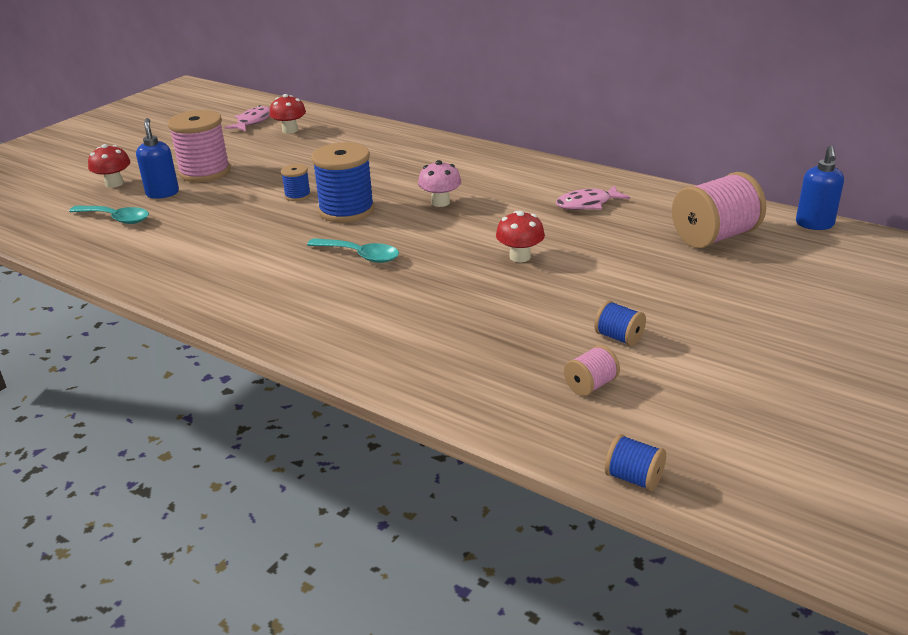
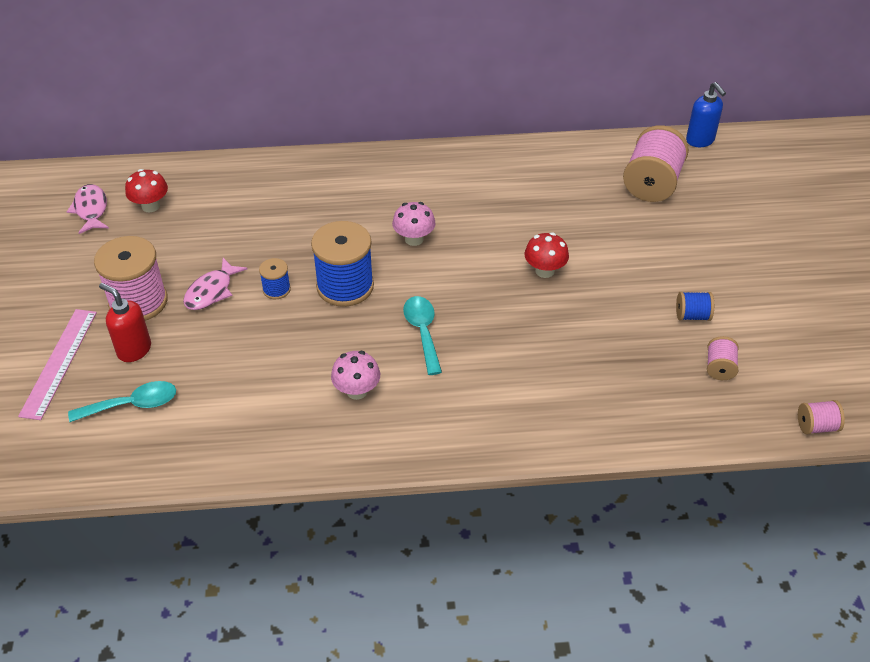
camera: 40 degrees left, 15 degrees up
red mushroom [88,144,130,188] -> pink ruler [18,309,97,420]
blue soap dispenser [136,118,179,199] -> red soap dispenser [99,283,151,362]
turquoise spoon [307,238,399,263] -> turquoise spoon turned 90 degrees counterclockwise [403,296,442,375]
pink fish [556,185,630,210] -> pink fish moved to [183,258,247,310]
blue spool [605,434,666,491] -> pink spool [798,400,845,435]
none -> pink mushroom [331,351,380,400]

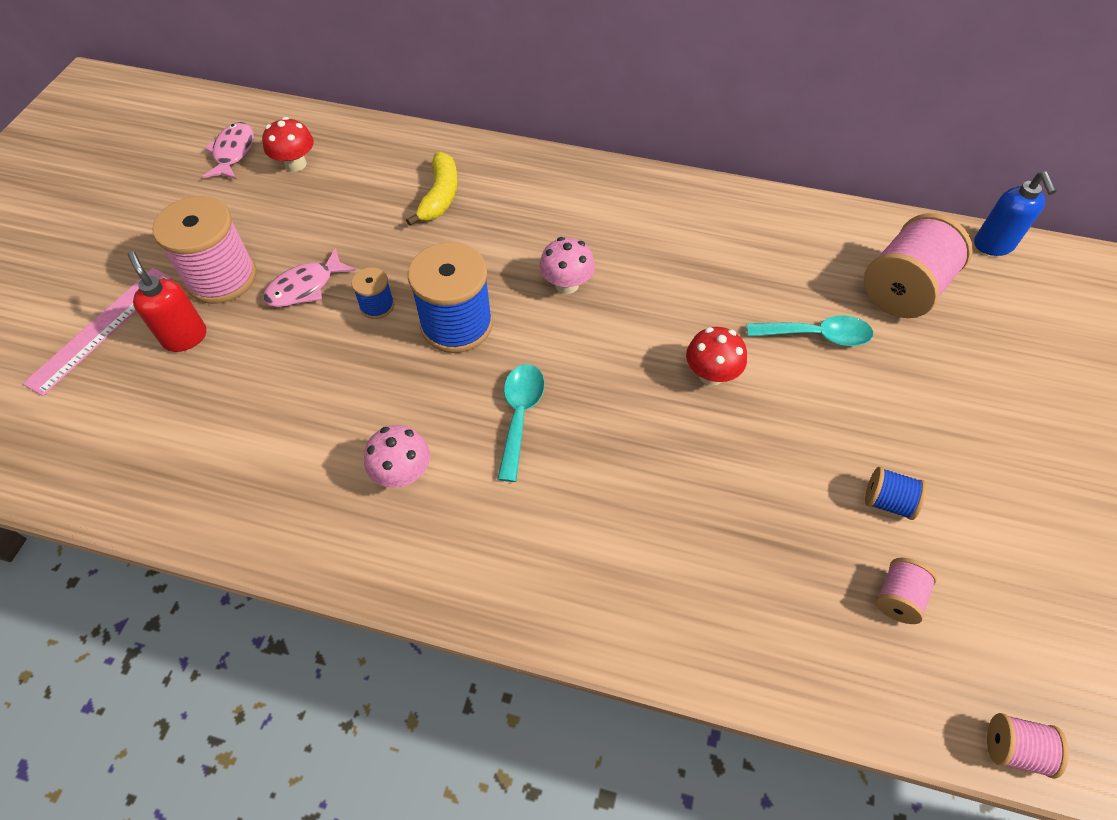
camera: 20 degrees right, 10 degrees up
turquoise spoon [68,381,176,422] -> turquoise spoon moved to [747,315,873,346]
none -> yellow banana [406,152,458,226]

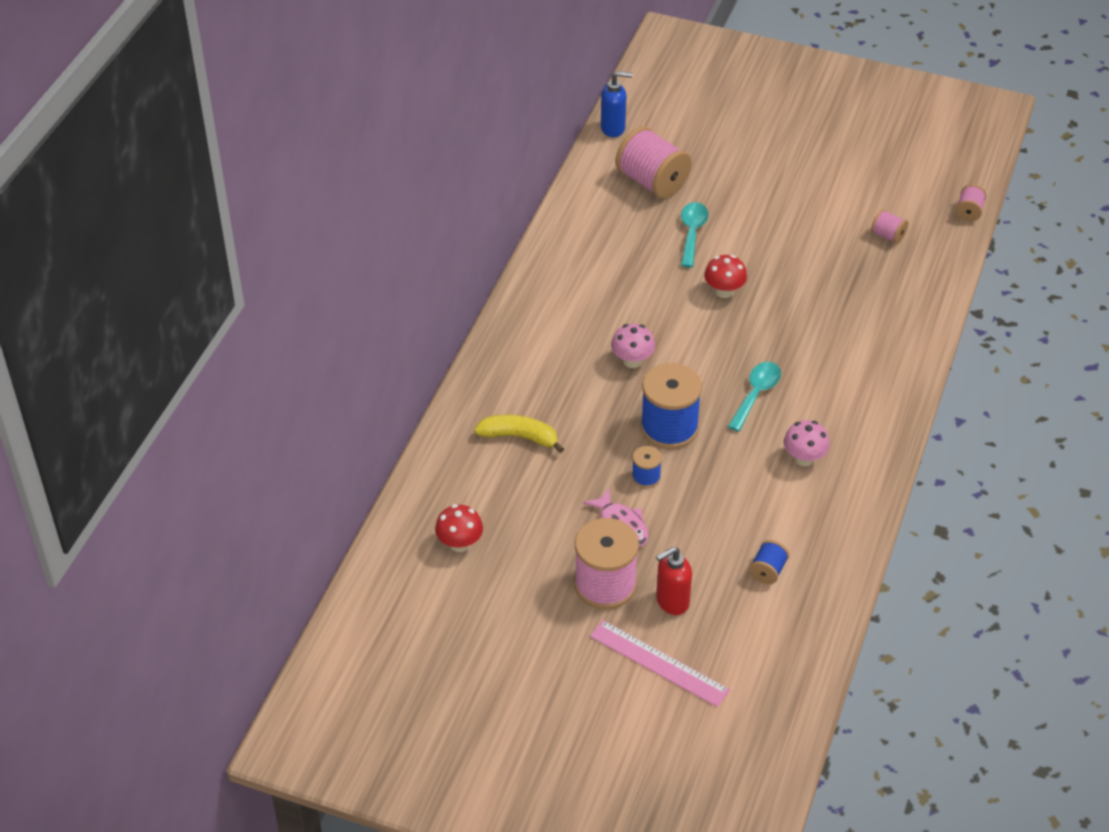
camera: 85 degrees left, 10 degrees down
pink fish [202,122,254,179] -> none
turquoise spoon [497,364,545,482] -> turquoise spoon turned 105 degrees clockwise [727,362,781,432]
blue spool [865,467,927,520] -> blue spool moved to [749,540,789,584]

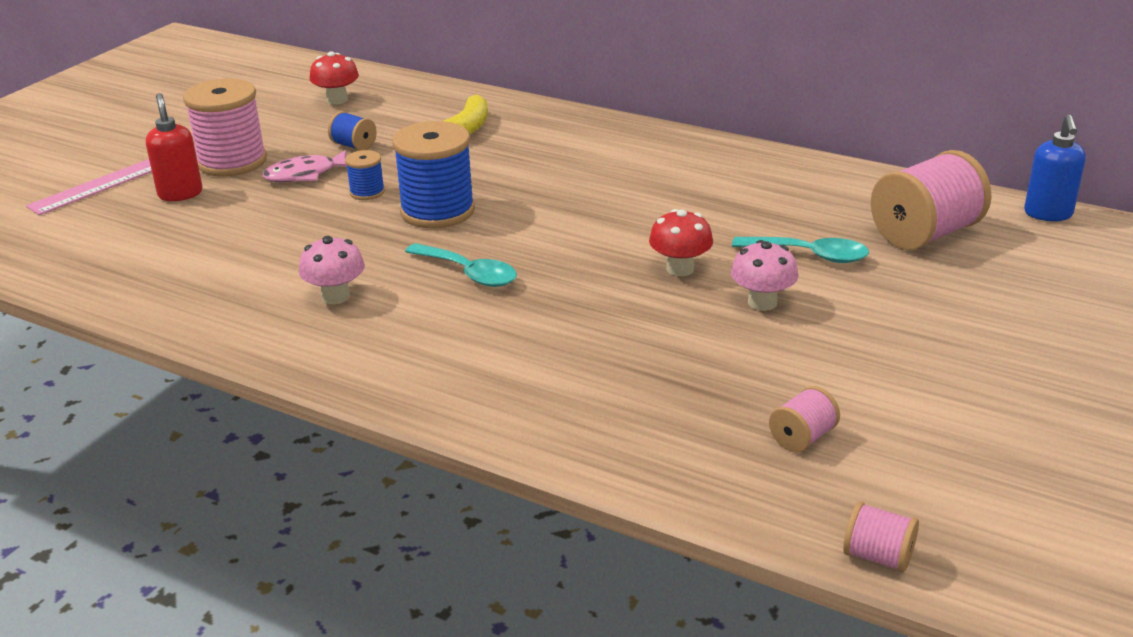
camera: 100 degrees right, 15 degrees down
pink mushroom [611,324,655,368] -> pink mushroom moved to [731,240,799,311]
blue spool [749,540,789,584] -> blue spool moved to [328,111,377,151]

